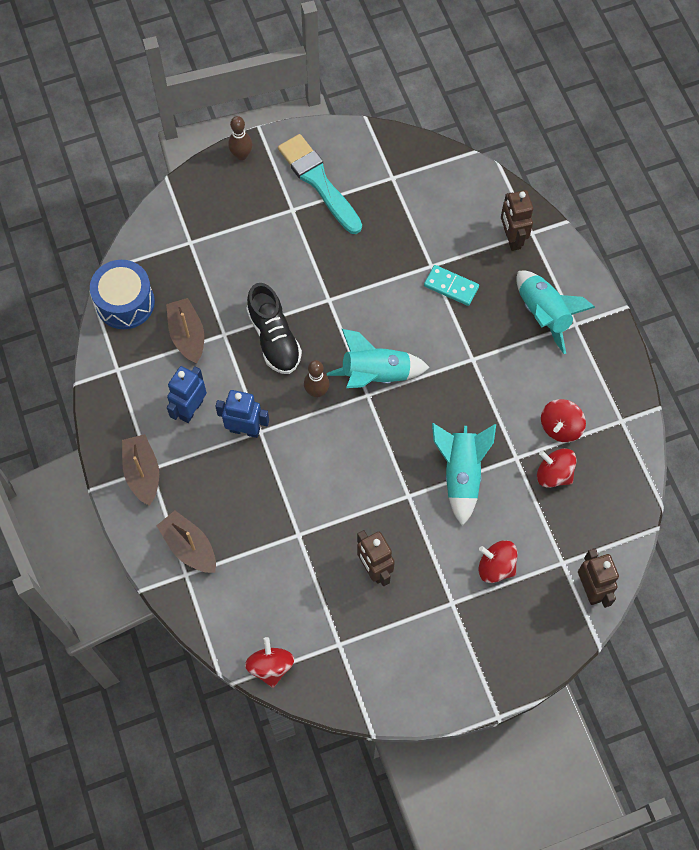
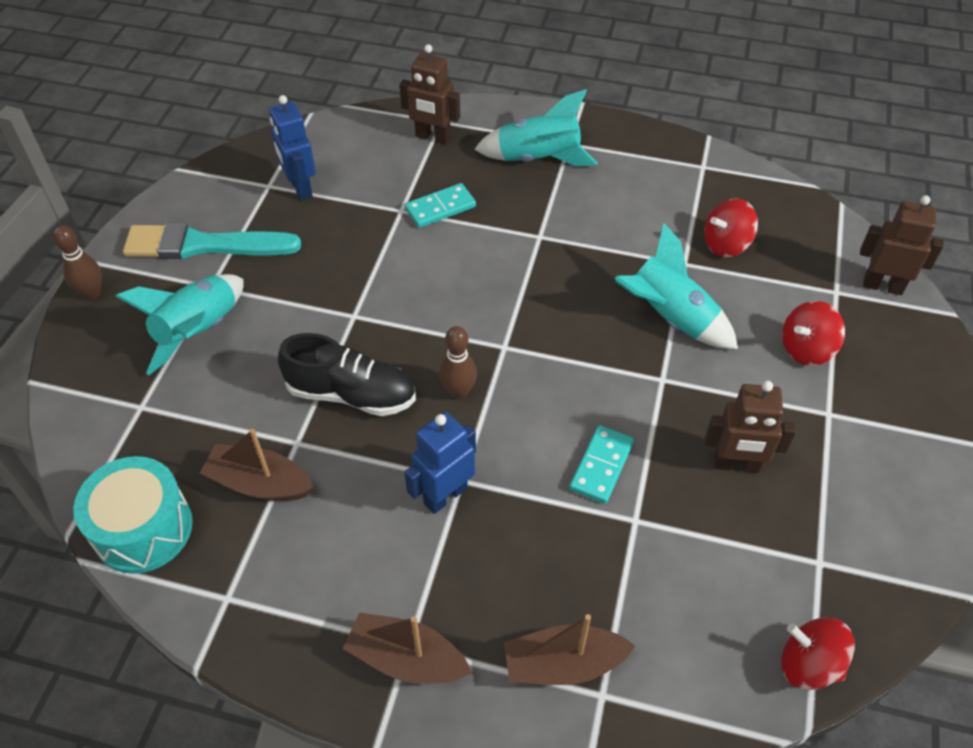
camera: 55 degrees left, 15 degrees down
blue drum [90,260,155,329] -> turquoise drum [73,456,193,574]
blue robot [167,366,207,423] -> blue robot moved to [269,95,316,200]
turquoise rocket [327,329,430,388] -> turquoise rocket moved to [116,274,244,375]
red spinning top [541,399,586,442] -> none
none -> turquoise domino [569,425,634,504]

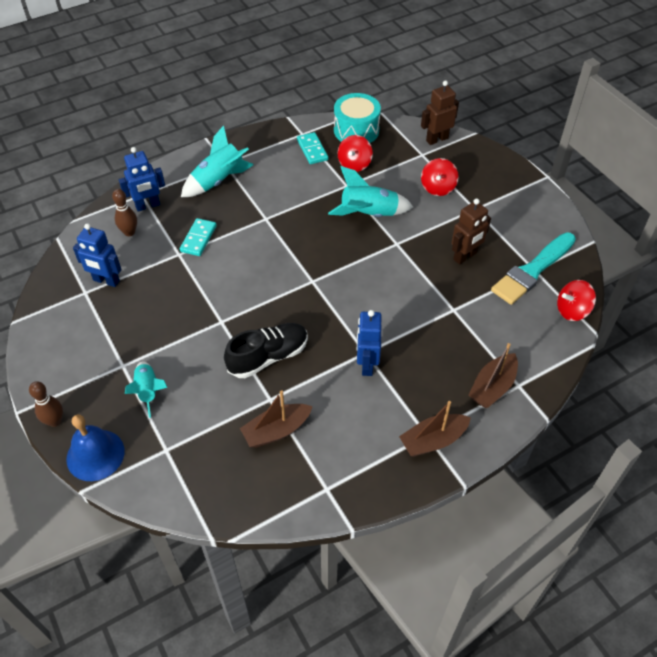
camera: 45 degrees left, 0 degrees up
turquoise drum [73,456,193,574] -> turquoise drum moved to [334,93,381,143]
turquoise rocket [116,274,244,375] -> turquoise rocket [125,361,167,418], size x0.67
turquoise brush [123,223,301,259] -> turquoise brush moved to [491,232,576,305]
brown robot [399,44,460,145] -> blue robot [119,147,165,212]
brown bowling pin [439,326,477,399] -> brown bowling pin moved to [112,189,137,236]
turquoise domino [569,425,634,504] -> turquoise domino moved to [297,132,328,164]
none -> blue bell [67,414,125,481]

